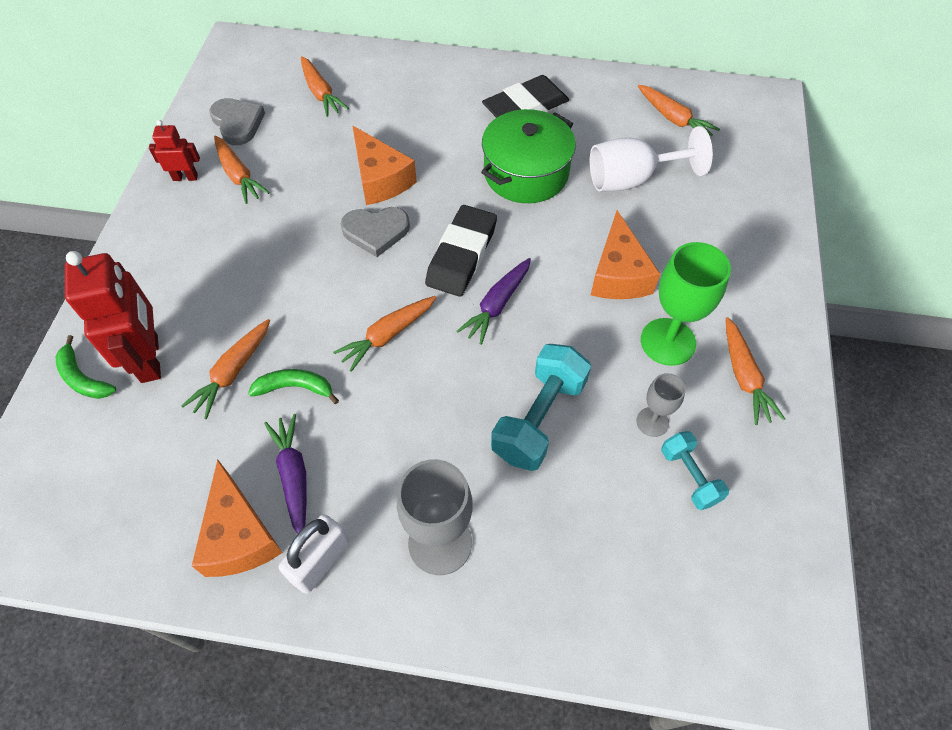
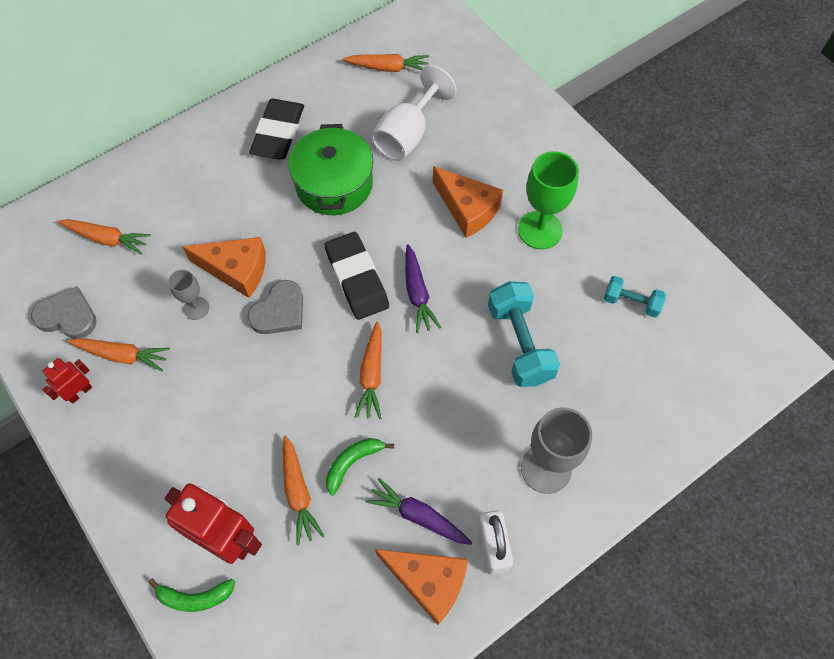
camera: 45 degrees left, 5 degrees up
grey goblet [636,373,686,437] -> grey goblet moved to [168,270,209,320]
orange carrot [726,317,785,425] -> none

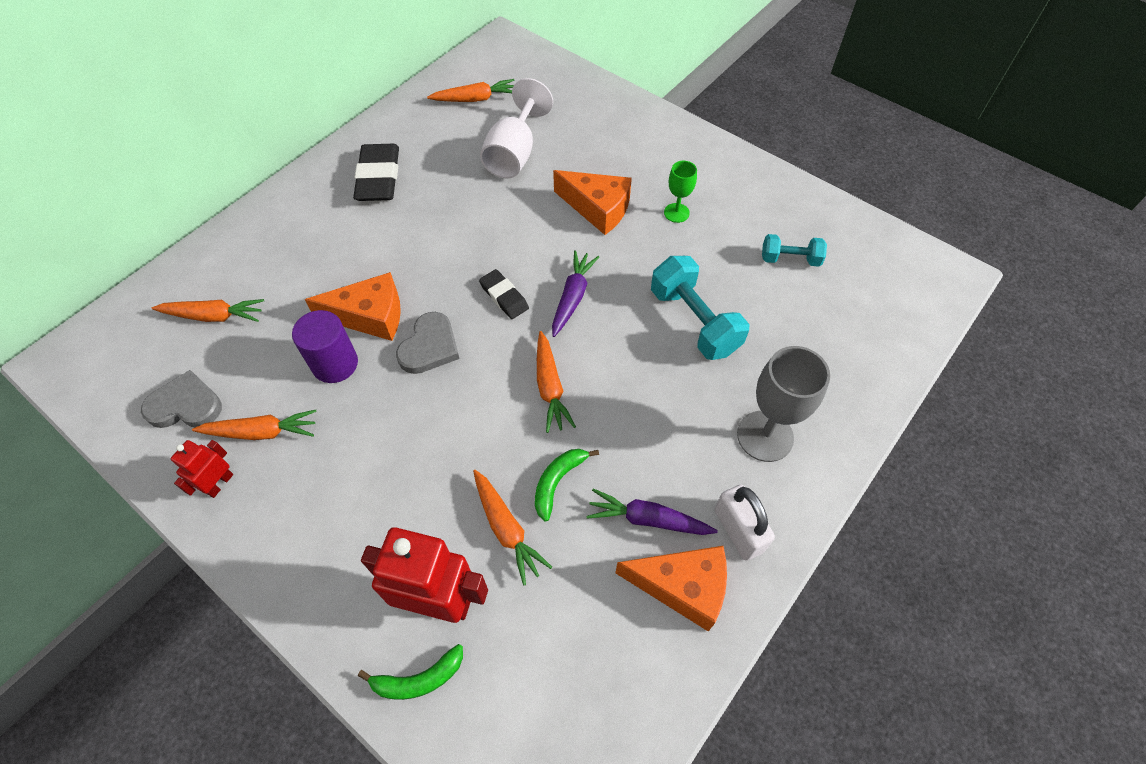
camera: 15 degrees left, 5 degrees down
grey goblet [168,270,209,320] -> purple cylinder [292,310,358,383]
green pot [288,124,373,215] -> none
black eraser [324,232,389,320] -> black eraser [479,269,529,319], size x0.58
purple carrot [405,244,441,333] -> purple carrot turned 135 degrees counterclockwise [552,250,599,337]
green goblet [518,151,579,249] -> green goblet [664,161,697,223], size x0.55

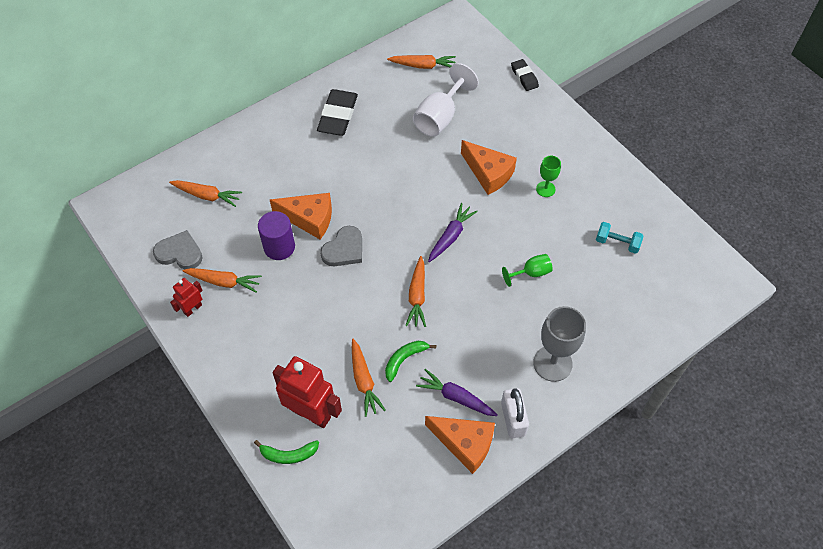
camera: 15 degrees right, 0 degrees up
black eraser [479,269,529,319] -> black eraser moved to [511,59,539,91]
turquoise dumbbell [651,256,749,360] -> green goblet [502,254,553,287]

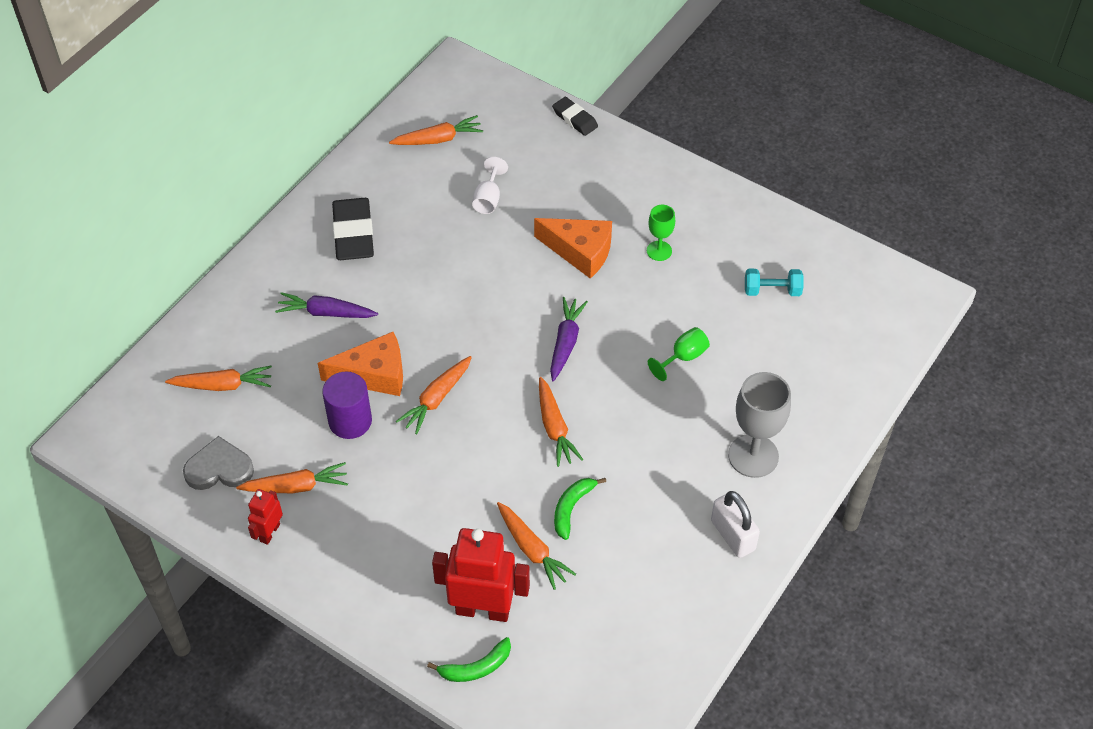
camera: 20 degrees left, 5 degrees down
grey heart [320,226,362,266] -> orange carrot [396,356,472,434]
white goblet [413,63,478,137] -> white goblet [472,157,508,214], size x0.55
purple carrot [416,369,498,416] -> purple carrot moved to [275,292,378,318]
orange cheese [425,416,495,474] -> none

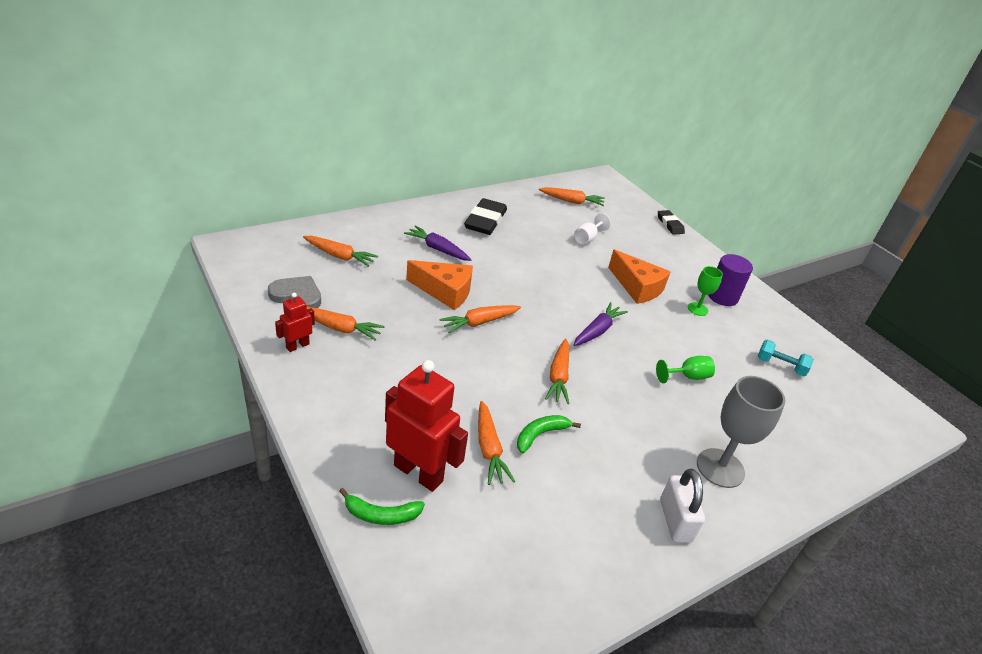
camera: 20 degrees right, 15 degrees down
purple cylinder [322,371,372,439] -> purple cylinder moved to [708,254,753,306]

